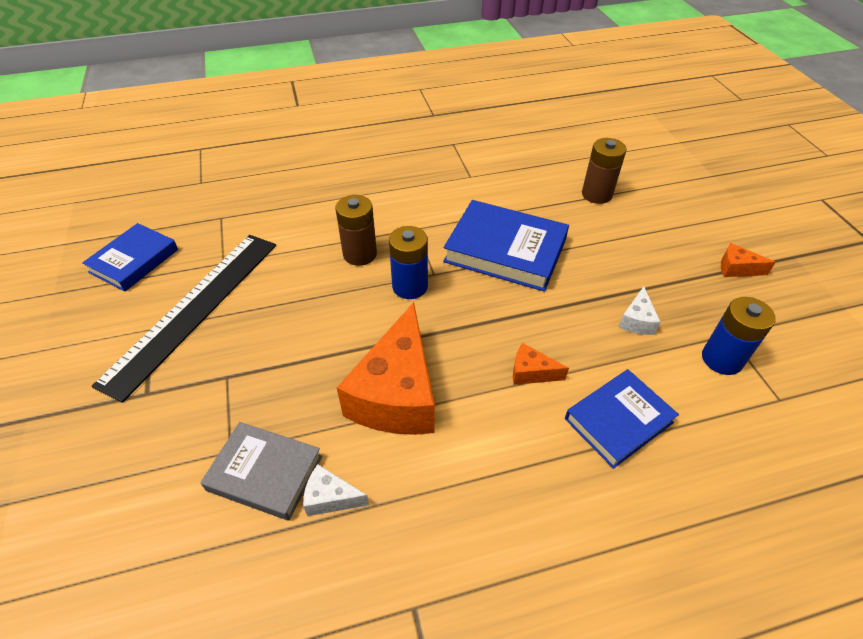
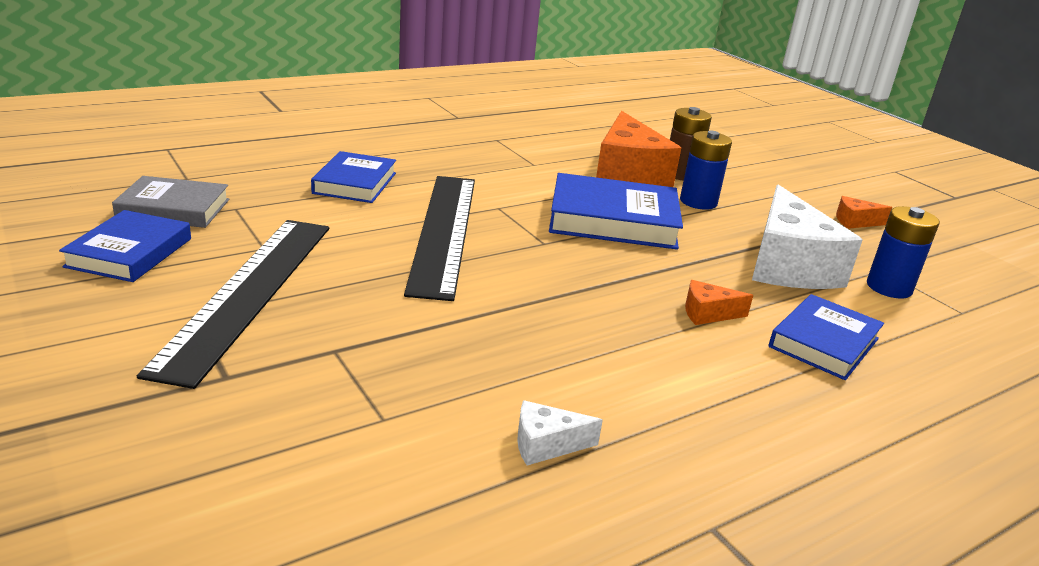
camera: 20 degrees left, 20 degrees down
grey book [200,422,322,521] -> grey book moved to [112,176,229,228]
brown battery [335,195,377,266] -> black ruler [404,176,475,301]
orange cheese [337,302,435,435] -> orange cheese moved to [596,111,681,187]
blue battery [389,226,428,299] -> blue battery moved to [680,131,732,210]
white cheese [619,286,660,335] -> white cheese [752,185,862,289], size x2.34
none -> blue book [311,151,396,203]

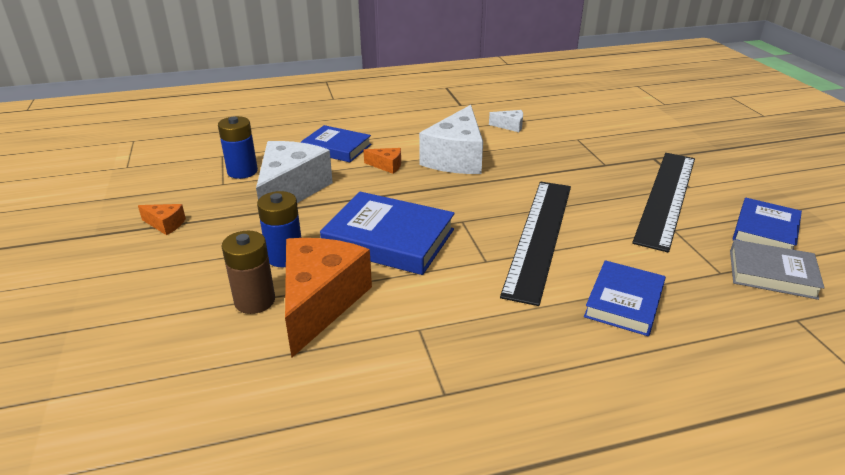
camera: 160 degrees left, 5 degrees up
blue book [769,294,884,380] -> blue book turned 60 degrees clockwise [301,125,371,162]
none -> white cheese [419,105,483,174]

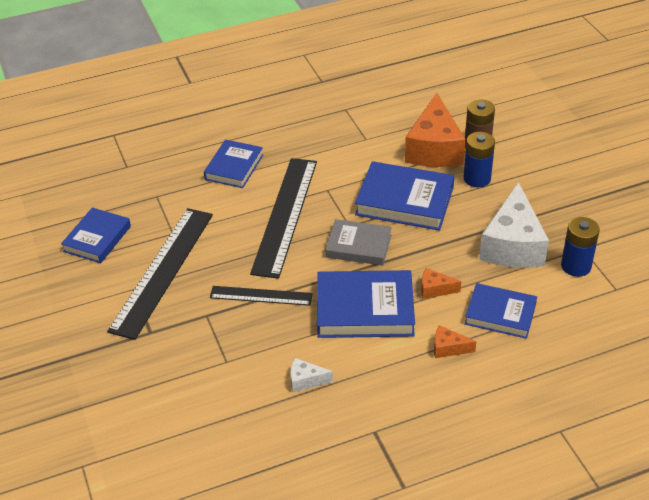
camera: 175 degrees right, 10 degrees up
orange cheese [138,204,186,235] -> orange cheese moved to [434,325,476,358]
white cheese [419,105,483,174] -> blue book [317,270,415,338]
grey book [730,240,825,300] -> grey book moved to [325,219,392,265]
none -> black ruler [210,286,313,306]

